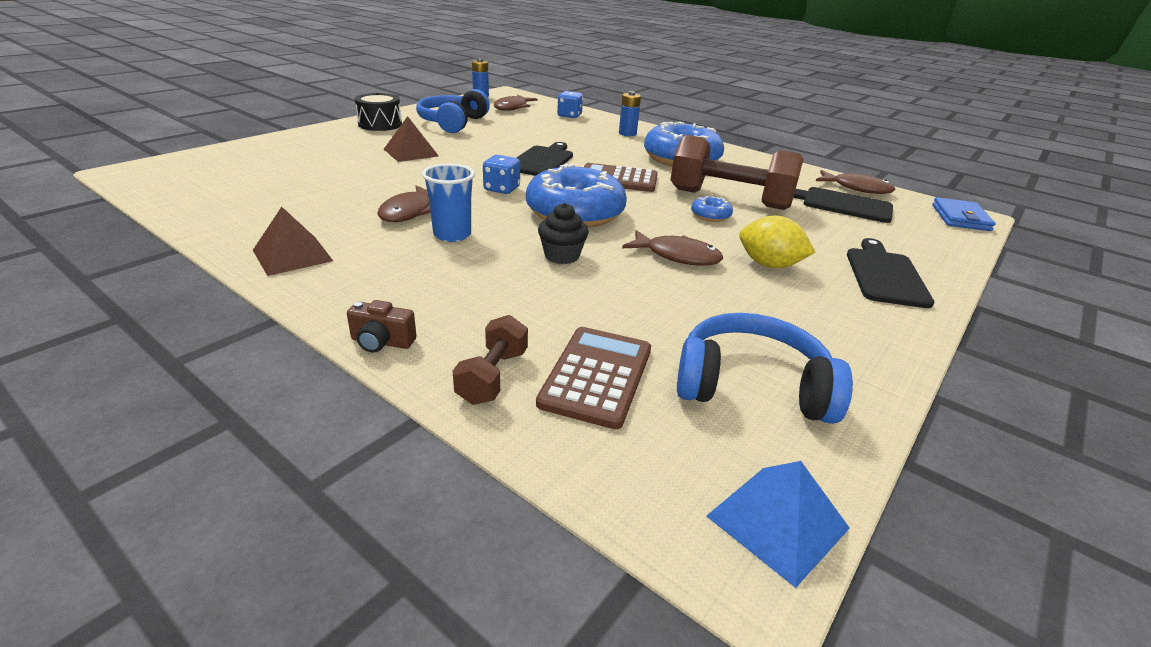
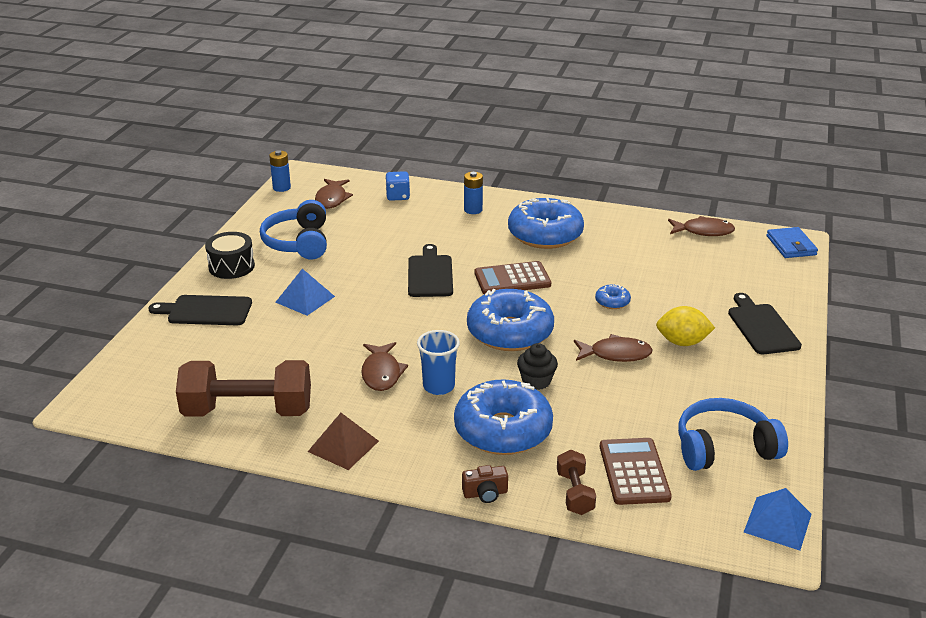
camera: 20 degrees left, 0 degrees up
brown pyramid [384,116,439,162] -> blue pyramid [275,269,335,316]
blue dice [483,155,520,194] -> none
brown dumbbell [671,135,804,210] -> brown dumbbell moved to [176,360,311,417]
black cutting board [793,187,893,223] -> black cutting board moved to [149,295,252,325]
none -> blue donut [454,379,553,455]

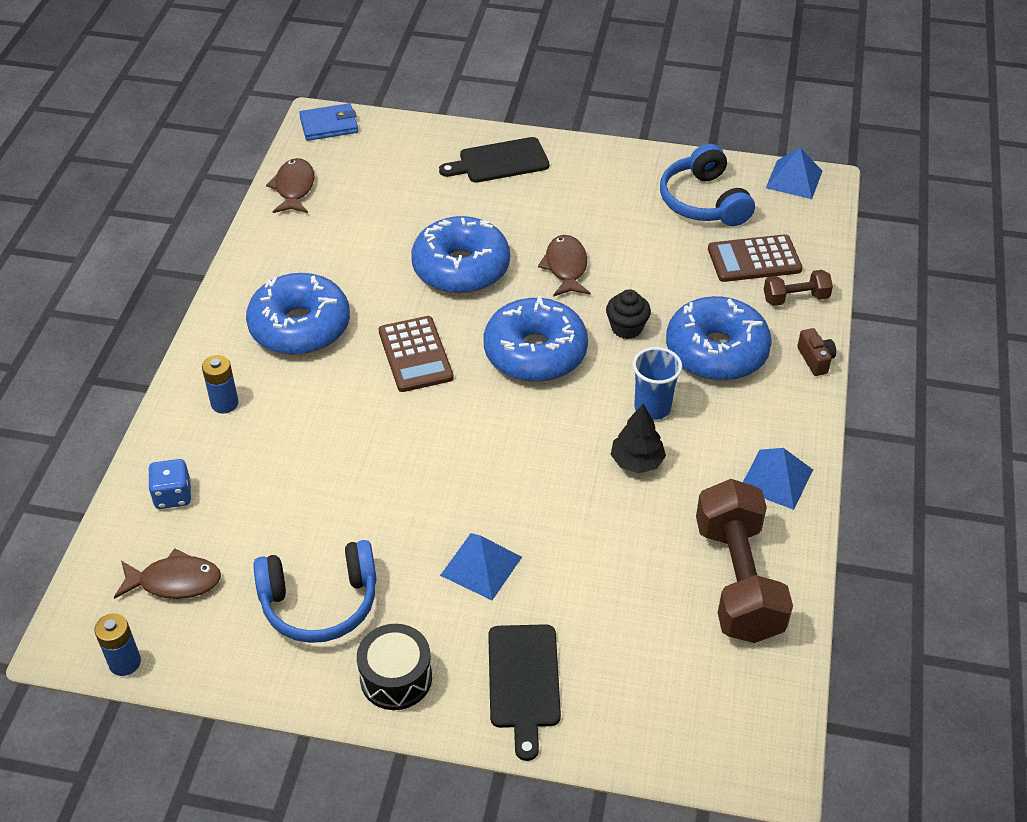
camera: 95 degrees left, 15 degrees up
brown pyramid [308,413,379,470] -> blue pyramid [743,448,813,510]
brown fish [361,342,408,391] -> black tree [611,404,666,473]
black cutting board [408,244,453,297] -> none
blue donut [595,284,631,309] -> blue donut [411,216,510,294], size x2.37
yellow lemon [656,306,715,346] -> none

